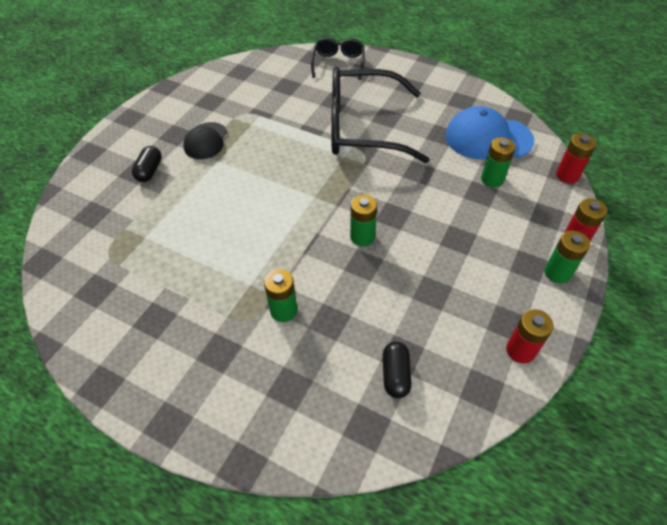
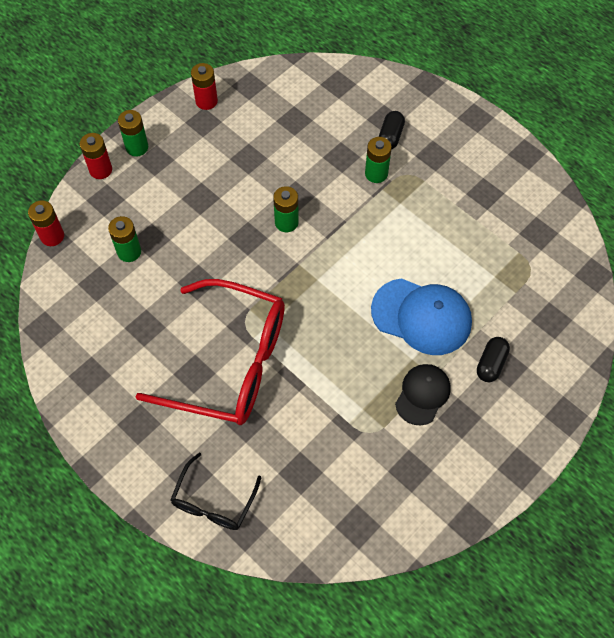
camera: 165 degrees left, 10 degrees up
black glasses [331,67,429,163] -> red glasses [135,279,285,425]
black capsule [383,342,412,398] -> black capsule moved to [379,111,405,150]
blue cap [445,106,534,160] -> blue cap moved to [371,278,472,355]

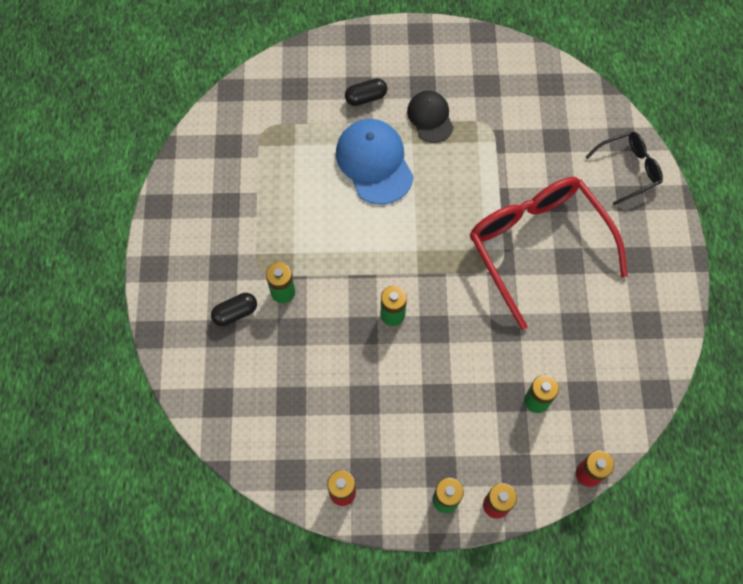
camera: 135 degrees left, 5 degrees up
black cap [395,364,450,425] -> black cap turned 90 degrees clockwise [407,91,454,143]

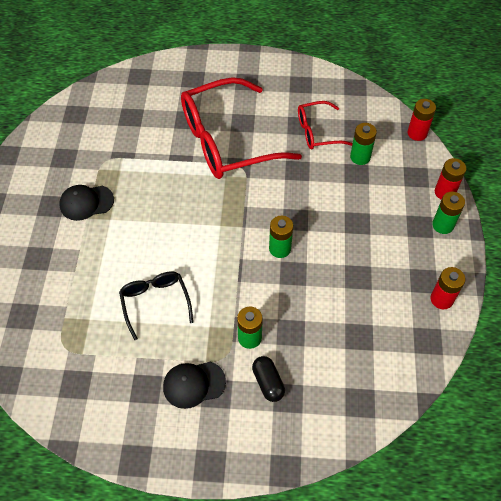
camera: 85 degrees left, 10 degrees down
blue cap [336,119,414,204] -> none
black capsule [345,78,387,106] -> none
black glasses [585,131,663,205] -> black glasses moved to [119,271,193,340]
none -> black cap [163,362,226,409]
none -> red glasses [298,101,353,149]

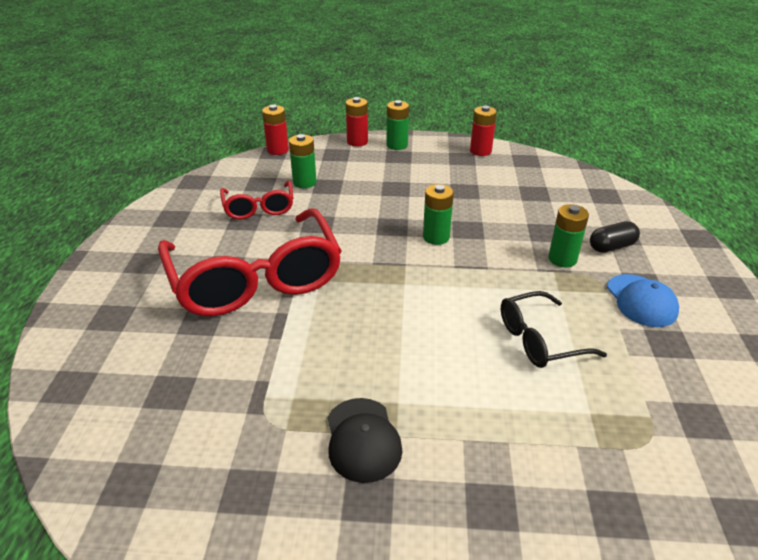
camera: 90 degrees left, 20 degrees down
black cap [163,362,226,409] -> blue cap [607,274,679,327]

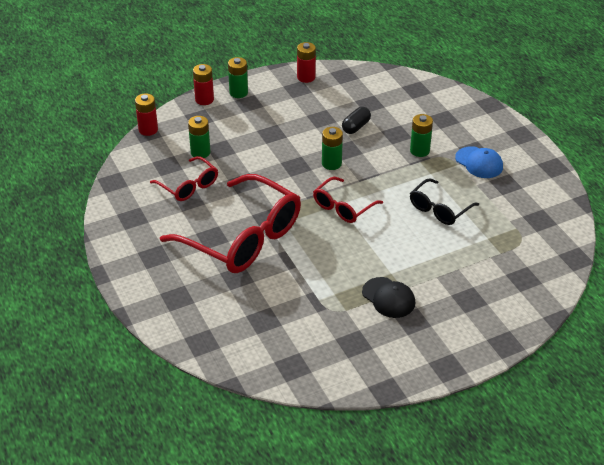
camera: 30 degrees left, 5 degrees up
black capsule [590,221,640,253] -> black capsule moved to [342,107,371,134]
none -> red glasses [313,177,383,223]

